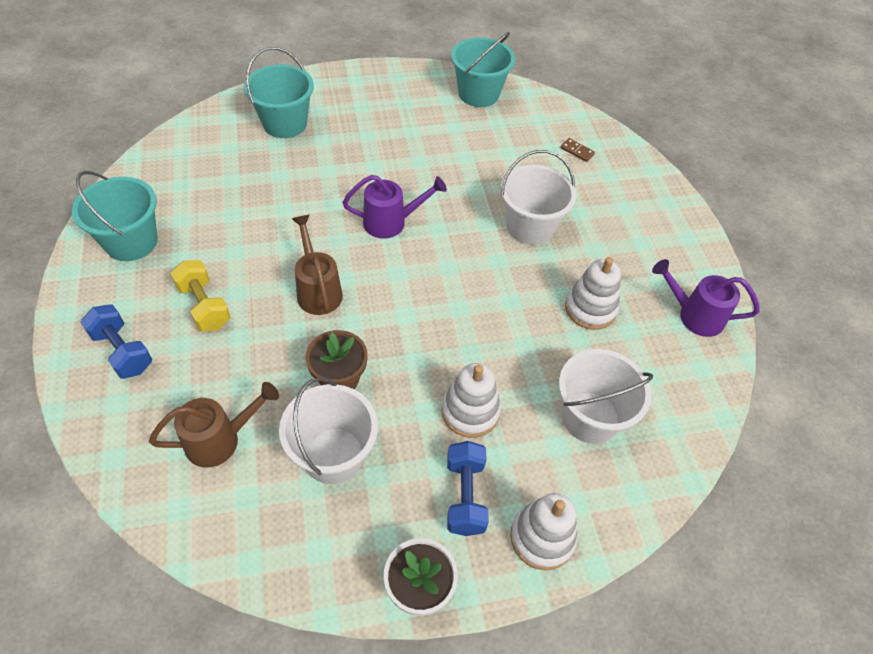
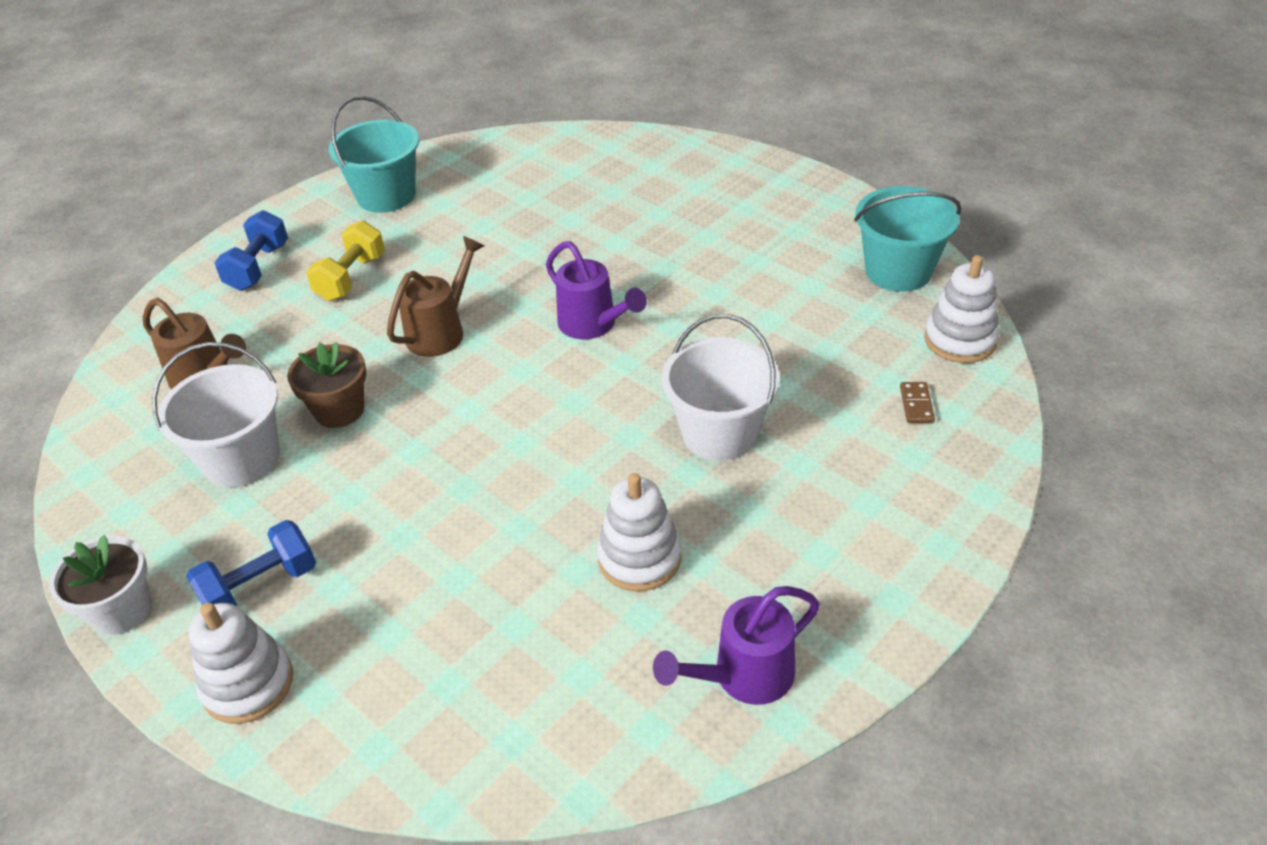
camera: 60 degrees right, 10 degrees down
turquoise bucket [244,47,314,138] -> none
white stacking toy [441,363,501,438] -> white stacking toy moved to [924,255,999,363]
white bucket [559,349,653,444] -> none
purple watering can [652,259,760,337] -> purple watering can turned 105 degrees counterclockwise [653,586,820,705]

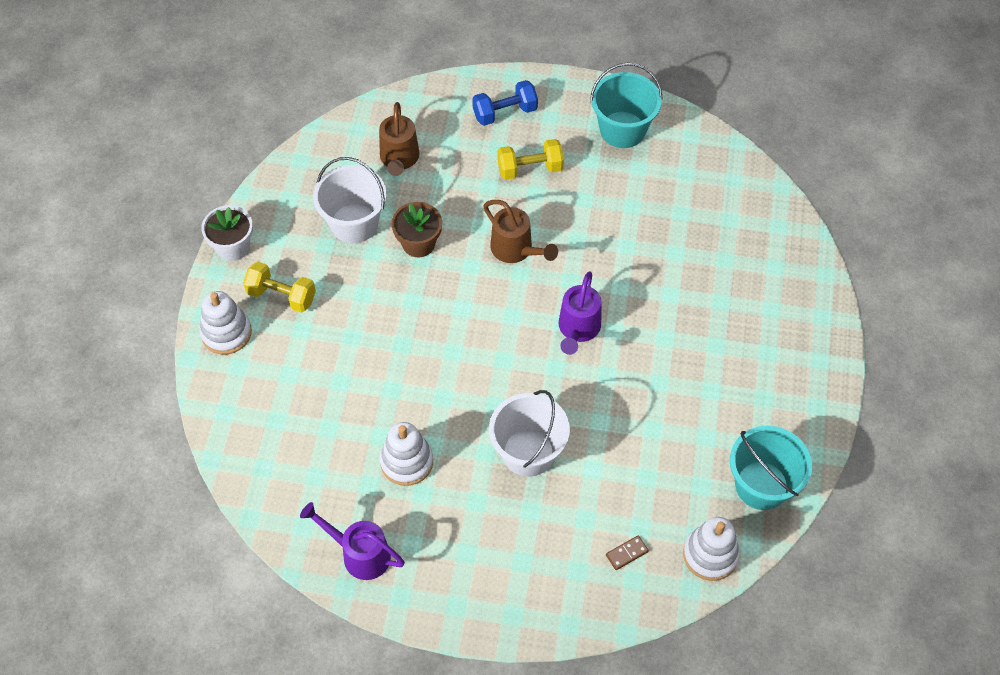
camera: 55 degrees right, 15 degrees up
blue dumbbell [186,520,316,606] -> yellow dumbbell [243,262,316,313]
brown watering can [387,236,484,357] -> brown watering can turned 45 degrees clockwise [484,200,558,263]

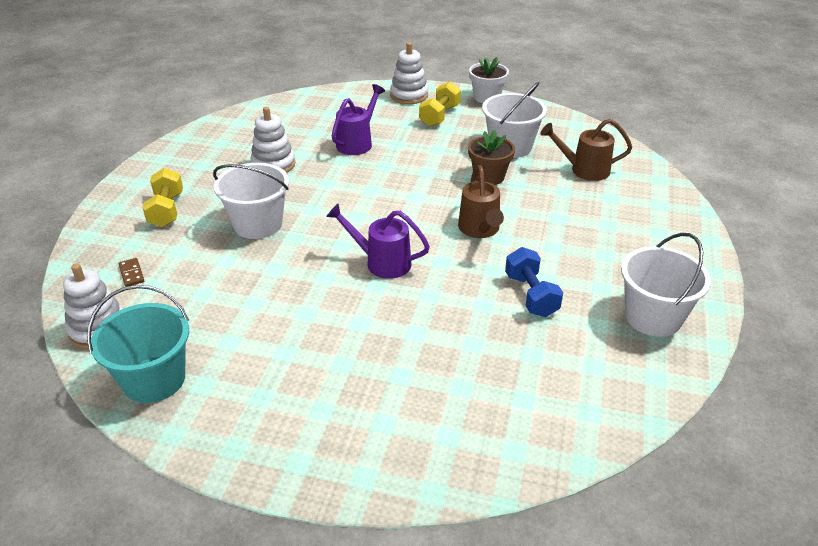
camera: 95 degrees right, 20 degrees down
purple watering can [300,502,405,580] -> purple watering can moved to [332,84,385,155]
blue dumbbell [472,80,538,126] -> blue dumbbell moved to [505,247,563,317]
brown watering can [484,200,558,263] -> brown watering can turned 60 degrees counterclockwise [458,165,504,238]
yellow dumbbell [497,139,564,180] -> yellow dumbbell moved to [143,168,183,227]
turquoise bucket [590,63,663,148] -> white bucket [621,233,711,337]

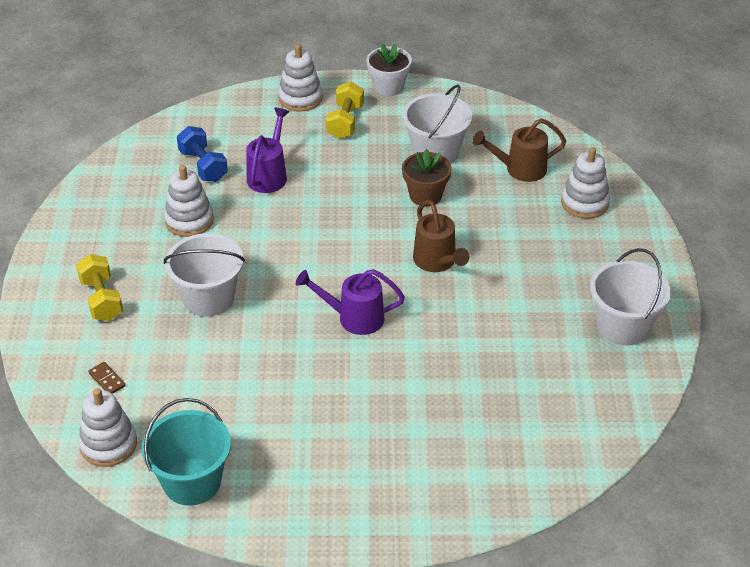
camera: 15 degrees left, 5 degrees up
blue dumbbell [505,247,563,317] -> blue dumbbell moved to [177,126,228,182]
none -> white stacking toy [561,147,610,219]

